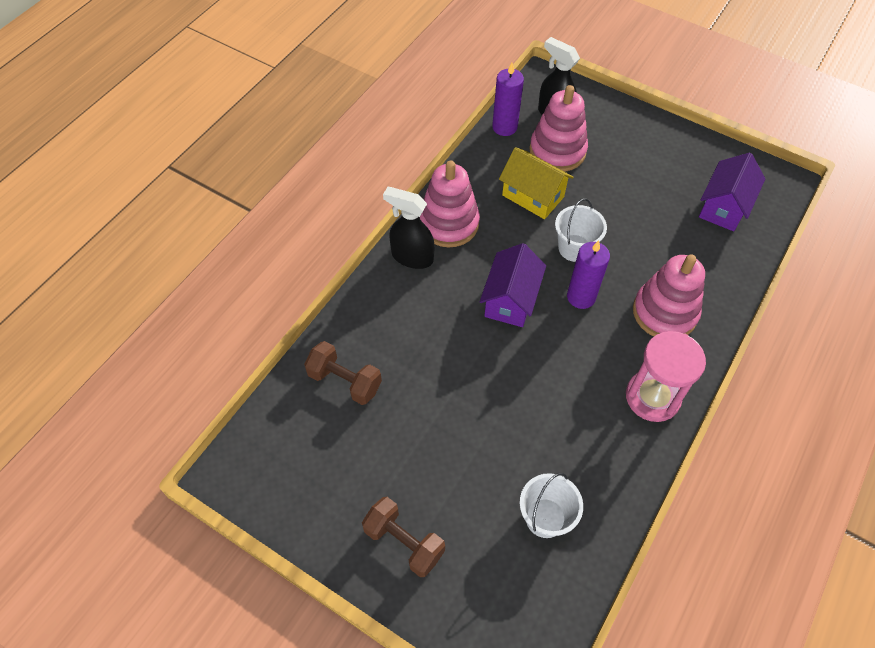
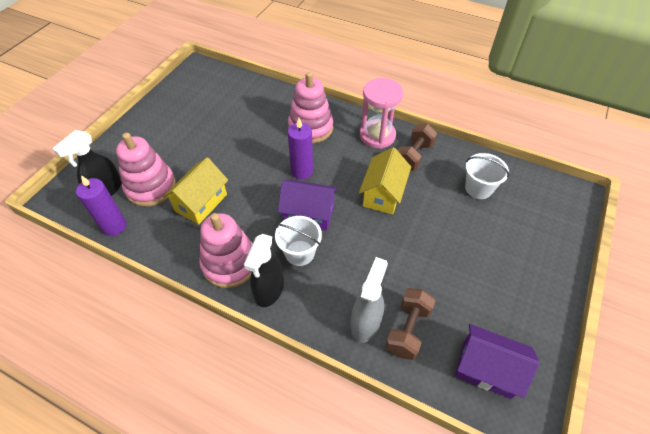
camera: 95 degrees left, 5 degrees down
brown dumbbell [362,497,445,577] -> brown dumbbell moved to [397,124,437,171]
white bucket [555,198,607,262] -> white bucket moved to [275,216,322,266]
purple house [699,153,765,231] -> purple house moved to [455,324,540,399]
none -> grey spray bottle [351,257,388,343]
none -> yellow house [359,147,411,214]

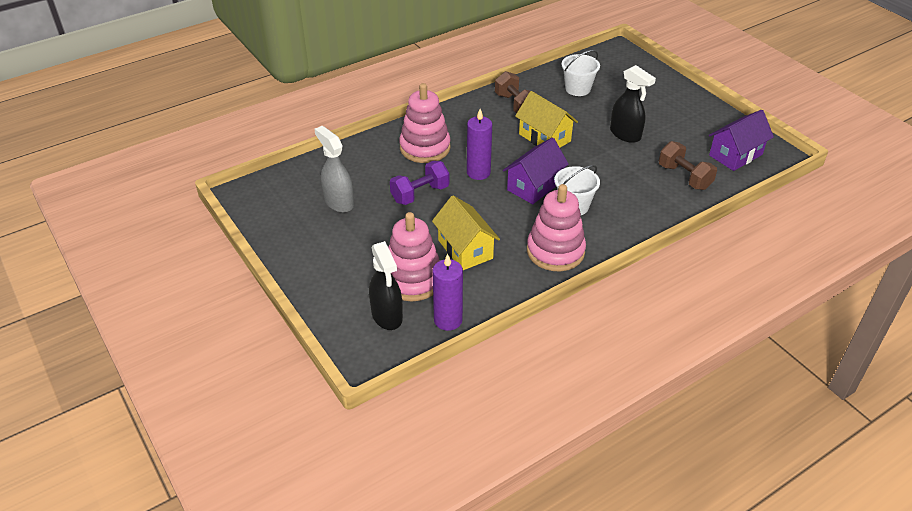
camera: 60 degrees left, 10 degrees down
black spray bottle [244,234,284,307] -> black spray bottle moved to [610,65,656,143]
grey spray bottle [351,257,388,343] -> grey spray bottle moved to [314,126,354,213]
pink hourglass [360,78,403,149] -> none
none -> purple dumbbell [390,161,449,205]

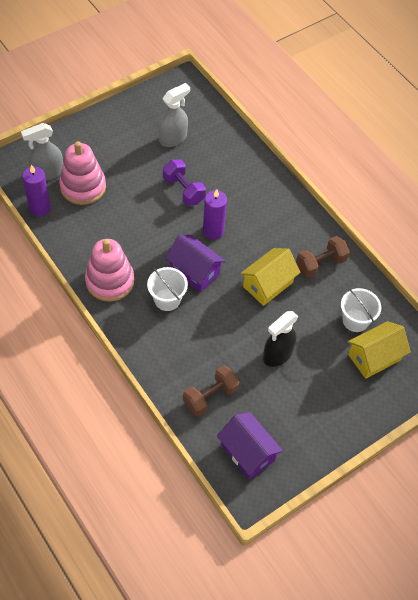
camera: 85 degrees right, 15 degrees up
black spray bottle [369,241,403,330] -> grey spray bottle [21,123,63,180]
pink stacking toy [399,83,451,163] -> none
yellow house [432,196,500,270] -> yellow house moved to [348,321,411,379]

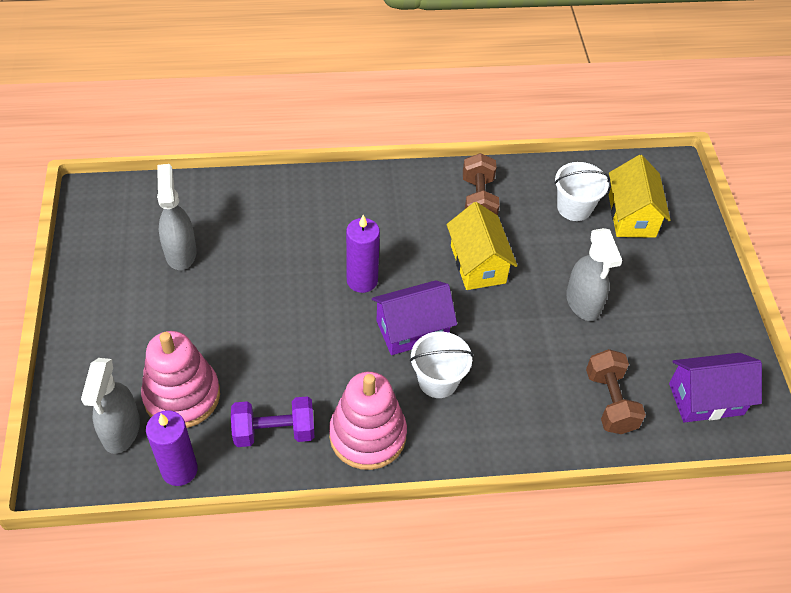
camera: 60 degrees left, 5 degrees down
purple dumbbell [163,159,206,206] -> purple dumbbell moved to [231,396,315,447]
black spray bottle [263,311,298,367] -> grey spray bottle [566,228,622,321]

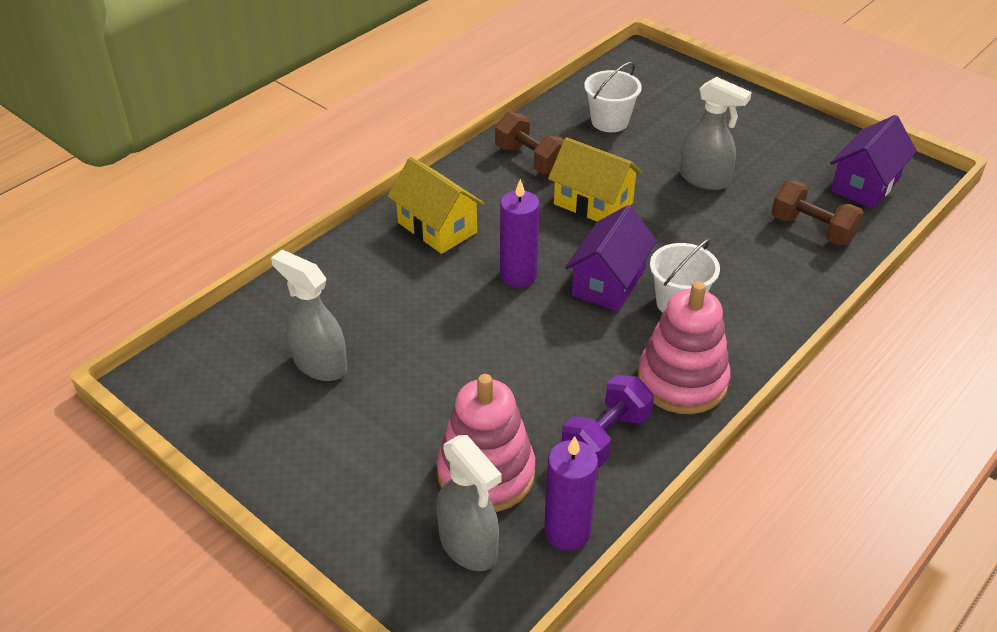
camera: 40 degrees left, 10 degrees down
yellow house [609,155,671,238] -> yellow house moved to [388,157,485,254]

